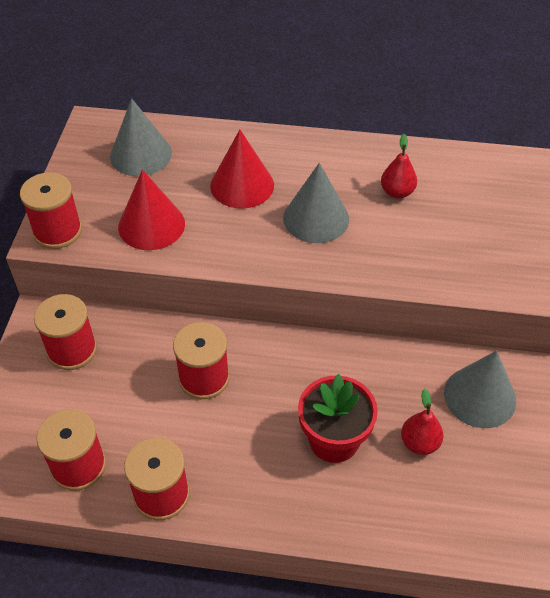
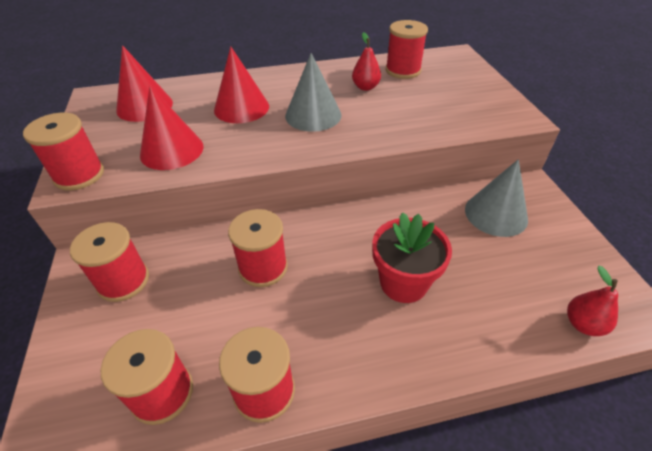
camera: 20 degrees left, 5 degrees down
grey cone [110,98,172,176] -> red cone [116,45,173,122]
red pear [401,389,443,455] -> red pear moved to [567,266,618,336]
none -> red spool [385,20,428,79]

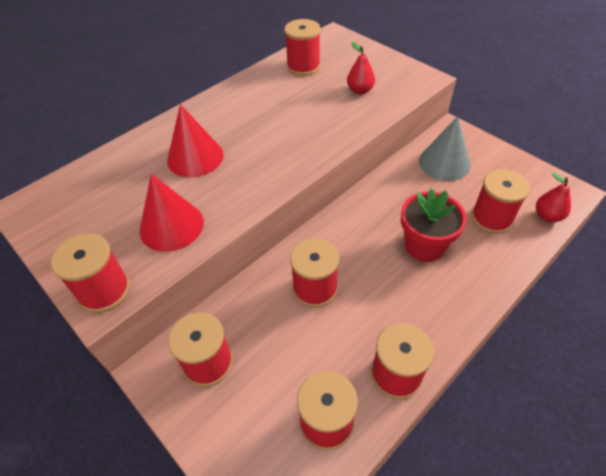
camera: 30 degrees left, 5 degrees up
red cone [116,45,173,122] -> none
grey cone [285,53,342,132] -> none
red pear [352,32,381,91] -> red pear moved to [347,42,375,94]
none -> red spool [471,169,530,234]

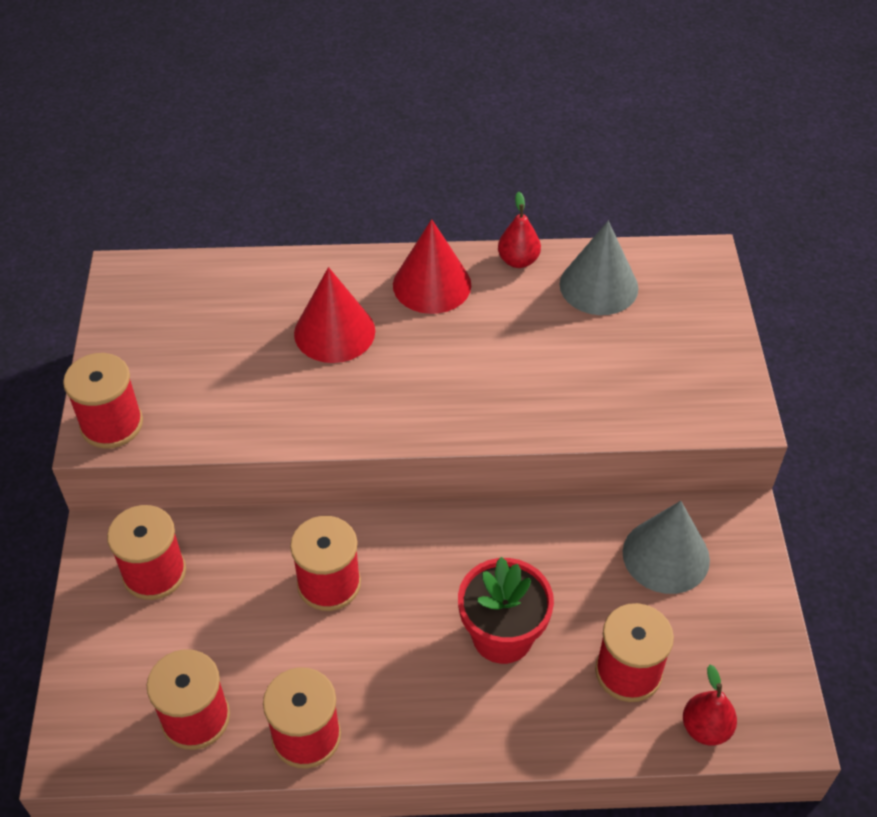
camera: 40 degrees right, 0 degrees up
red cone [140,174,204,252] -> red cone moved to [393,219,471,314]
red spool [284,19,321,76] -> grey cone [559,221,638,315]
red pear [347,42,375,94] -> red pear moved to [498,192,541,268]

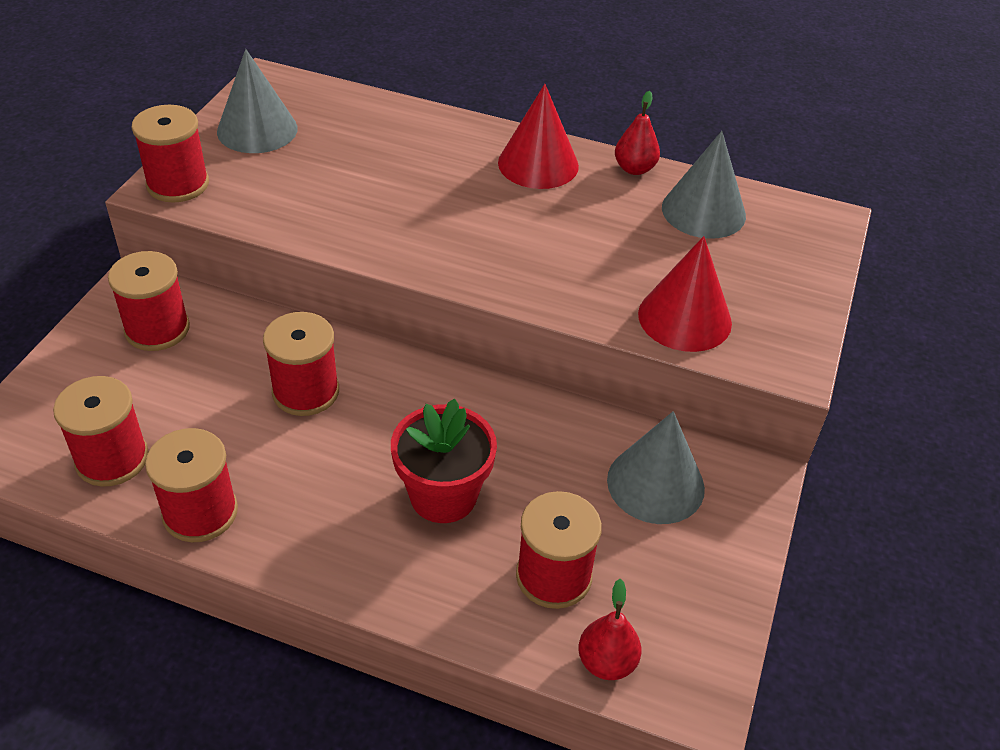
camera: 20 degrees right, 5 degrees down
red cone [294,267,375,363] -> red cone moved to [638,236,732,352]
none -> grey cone [217,49,298,153]

